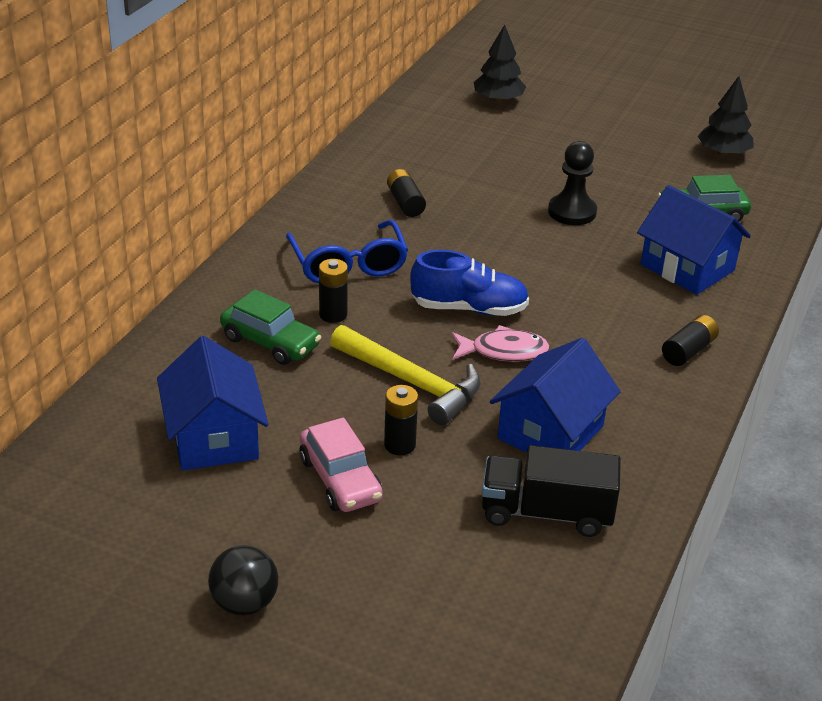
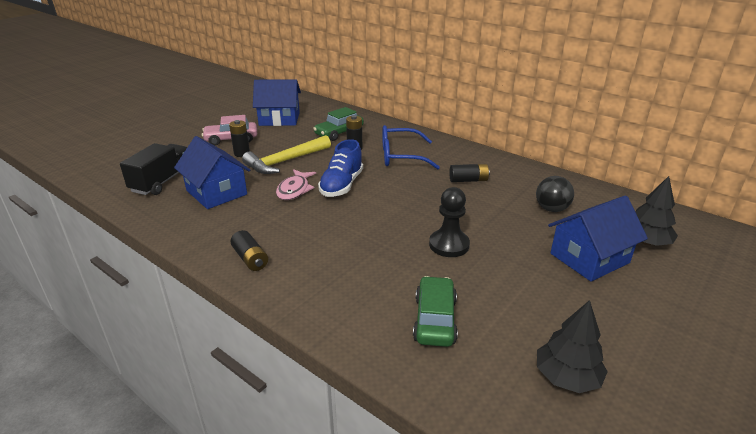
camera: 105 degrees right, 5 degrees down
black ball [208,545,278,616] -> black ball moved to [536,176,574,212]
blue house [637,185,751,295] -> blue house moved to [548,195,648,282]

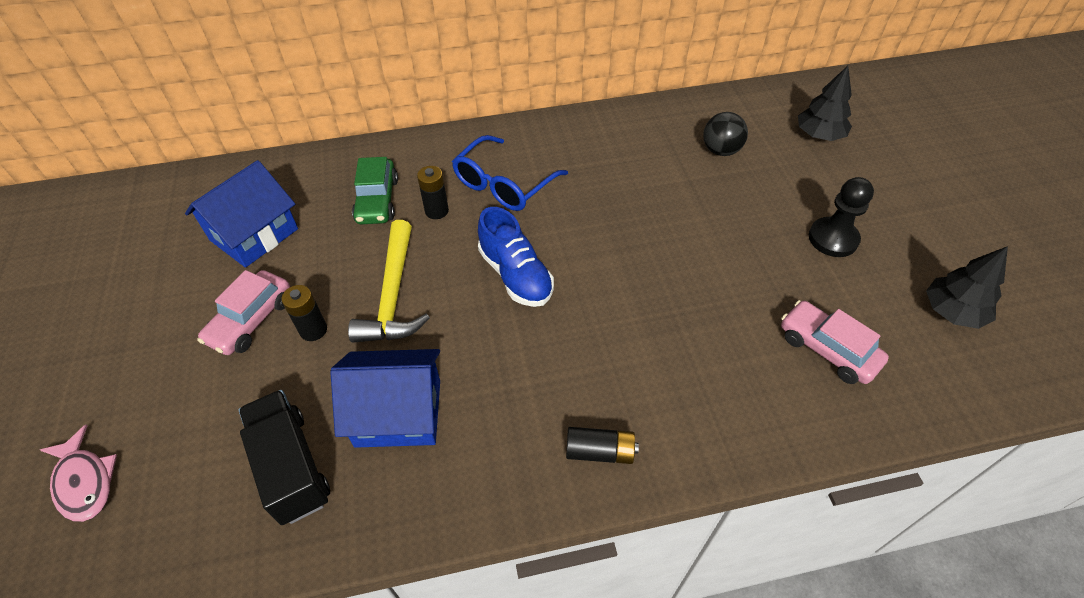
camera: 50 degrees left, 20 degrees up
pink fish [276,169,316,200] -> pink fish moved to [40,425,117,522]
green car [413,276,458,347] -> pink car [781,300,889,384]
black pawn [429,187,470,257] -> black pawn moved to [809,177,874,257]
black battery [449,164,490,182] -> none
blue house [548,195,648,282] -> none

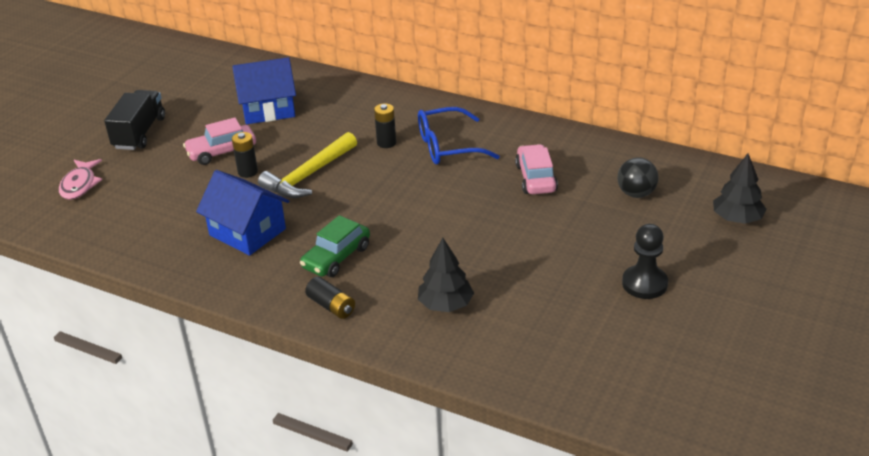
camera: 40 degrees right, 15 degrees down
black truck [239,390,330,525] -> black truck moved to [104,90,165,150]
green car [352,157,398,224] -> green car moved to [300,215,370,277]
blue shoe [478,207,554,307] -> none
pink car [781,300,889,384] -> pink car moved to [515,144,558,194]
black tree [926,246,1008,329] -> black tree moved to [418,238,474,312]

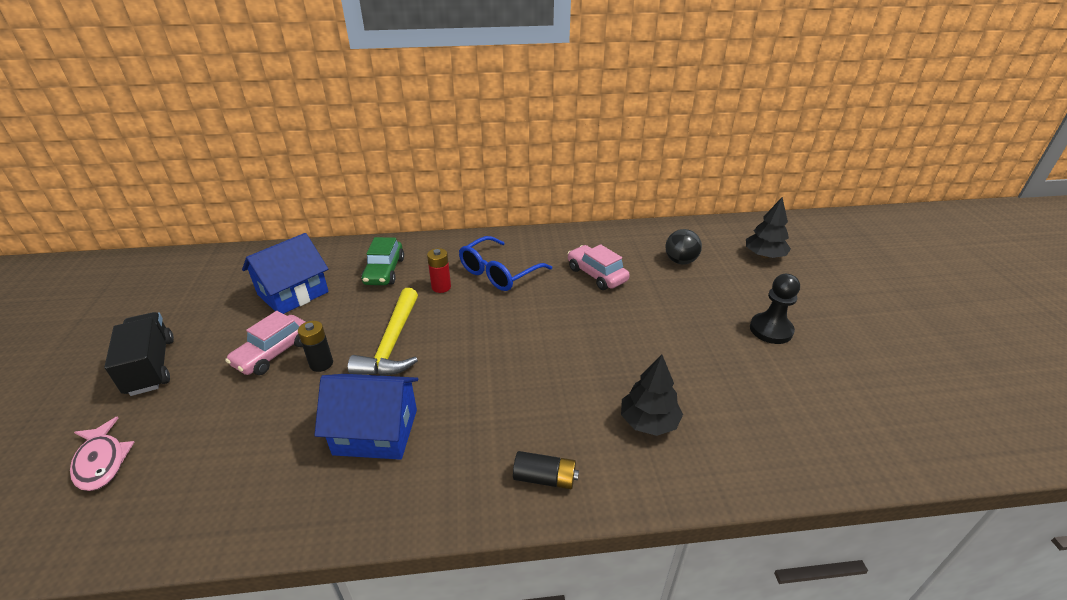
camera: 35 degrees left, 0 degrees up
green car [300,215,370,277] -> green car moved to [361,237,404,285]
black battery [374,103,396,148] -> red battery [427,248,451,293]

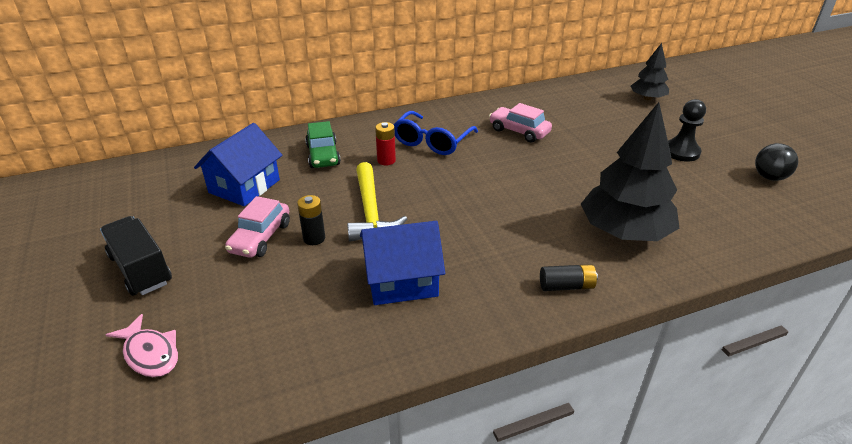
camera: 15 degrees left, 0 degrees up
black tree [621,355,683,436] -> black tree [581,102,679,241], size x1.80
black ball [665,229,702,264] -> black ball moved to [755,143,798,181]

